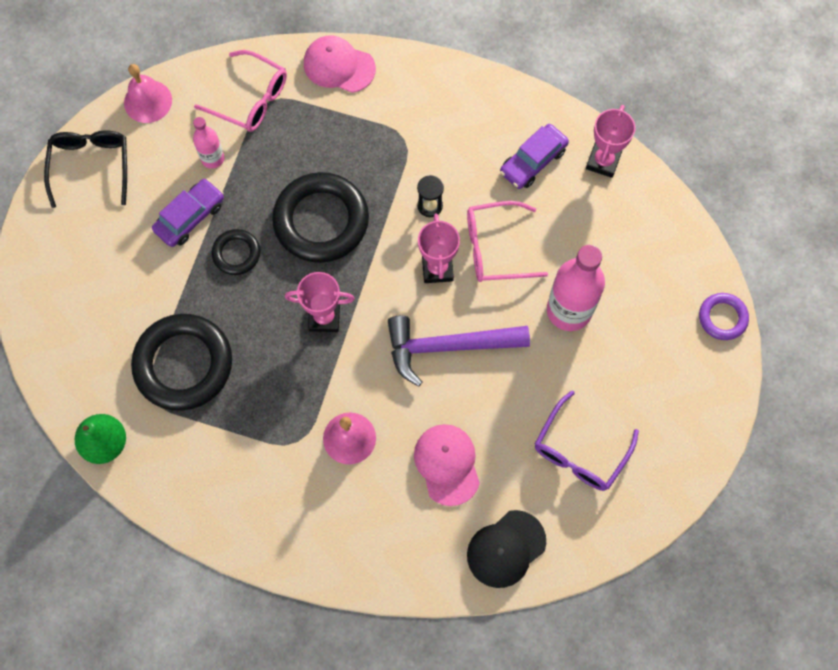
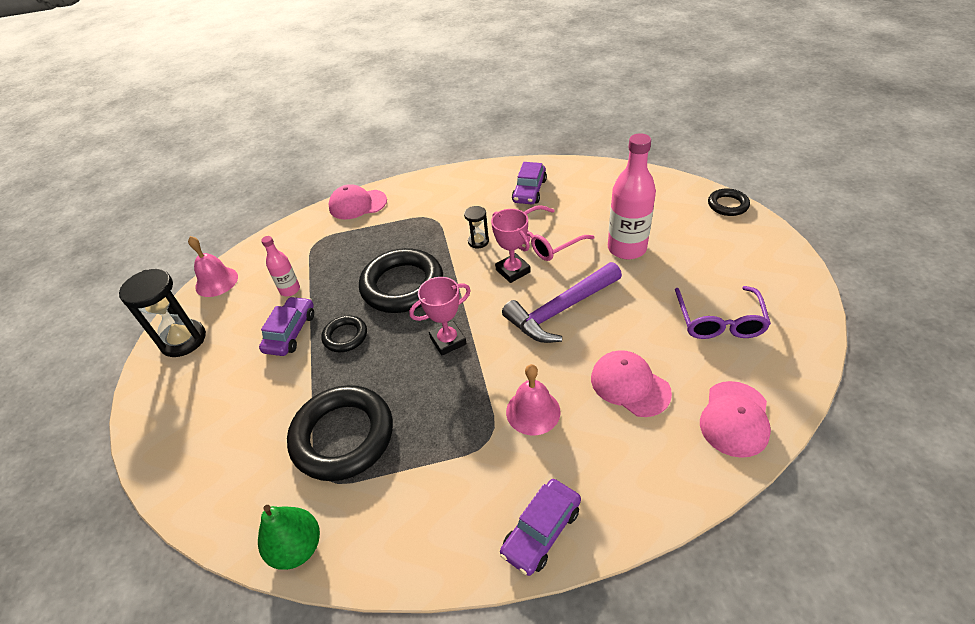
camera: 25 degrees left, 25 degrees down
black glasses [44,130,127,208] -> black hourglass [119,269,206,357]
pink glasses [194,50,287,132] -> none
black cap [467,510,546,588] -> pink cap [700,381,771,458]
pink trophy [586,105,635,178] -> none
purple ring [699,293,749,340] -> black ring [708,188,750,216]
none -> purple car [500,479,581,576]

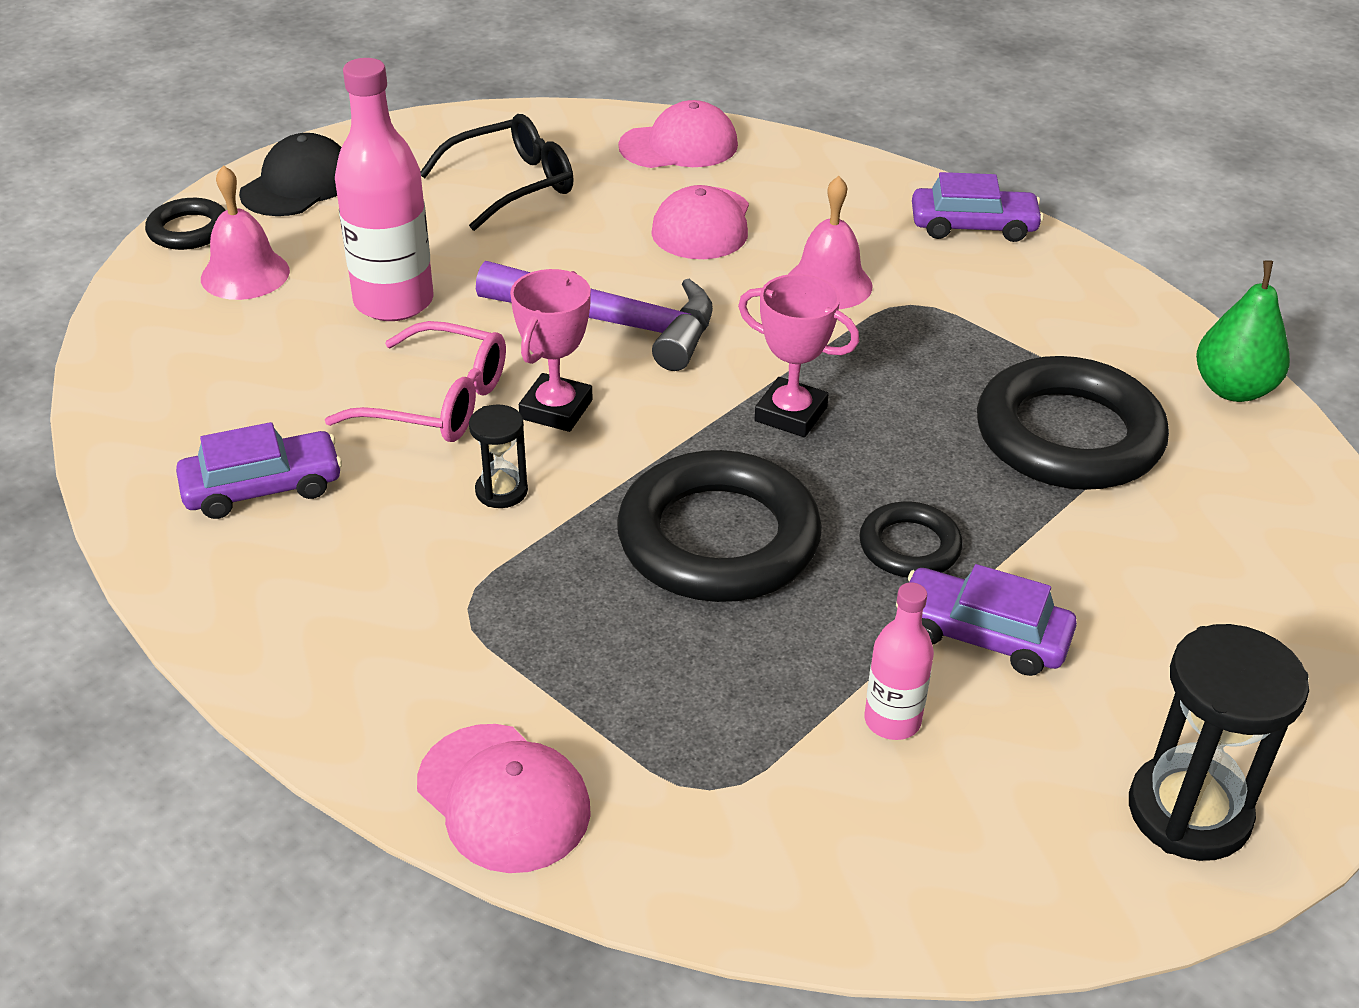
camera: 130 degrees left, 5 degrees down
pink bell [188,236,238,297] -> pink bell moved to [201,165,290,300]
purple car [259,296,314,356] -> purple car turned 45 degrees clockwise [896,564,1077,676]
purple glasses [675,286,771,339] -> black glasses [421,114,574,231]
none -> black cap [239,133,342,216]

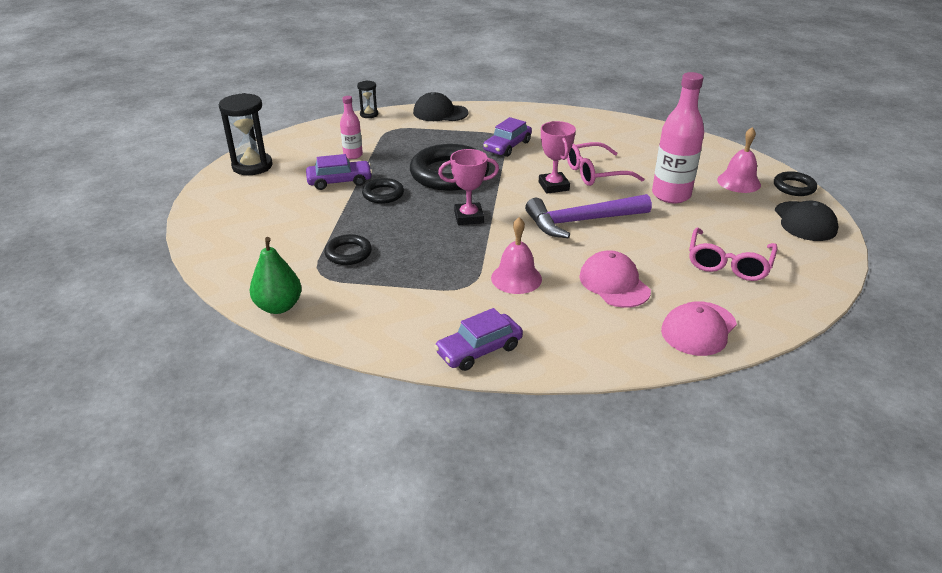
camera: 145 degrees right, 5 degrees down
purple car [176,422,342,519] -> purple car moved to [483,117,532,157]
pink cap [417,724,591,873] -> black cap [413,92,469,121]
black glasses [421,114,574,231] -> pink glasses [689,227,778,281]
black hourglass [469,405,528,508] -> black hourglass moved to [357,81,378,118]
black ring [977,356,1169,490] -> black ring [324,234,372,265], size x0.50

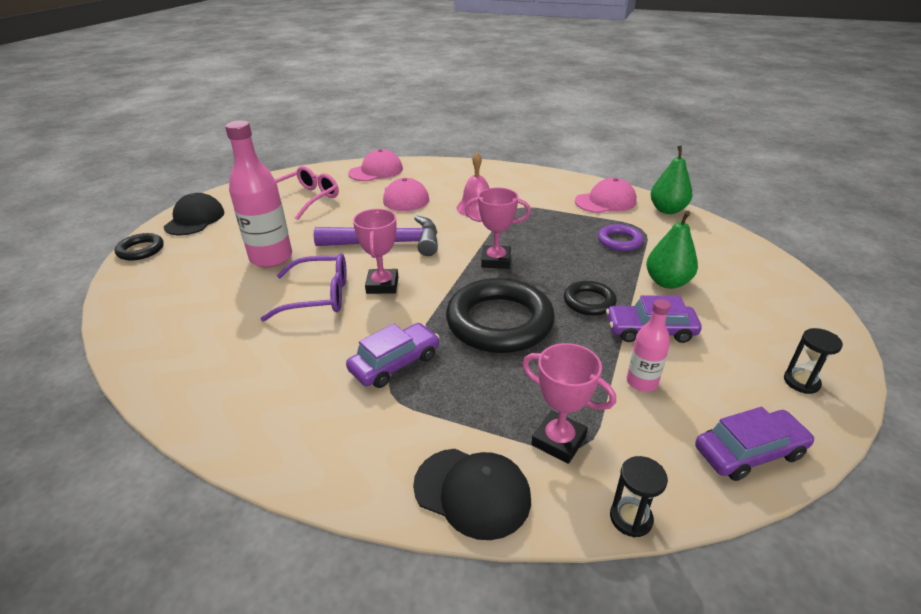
camera: 165 degrees left, 0 degrees up
black hourglass [219,93,273,175] -> black hourglass [784,328,843,394], size x0.53
black ring [324,234,372,265] -> purple ring [598,224,643,251]
purple car [434,308,523,371] -> purple car moved to [695,407,815,481]
pink glasses [567,142,644,186] -> purple glasses [261,253,347,322]
pink bell [717,127,761,193] -> none
none -> pink trophy [522,343,616,464]
none -> pink cap [575,178,637,213]
none -> green pear [646,211,698,289]

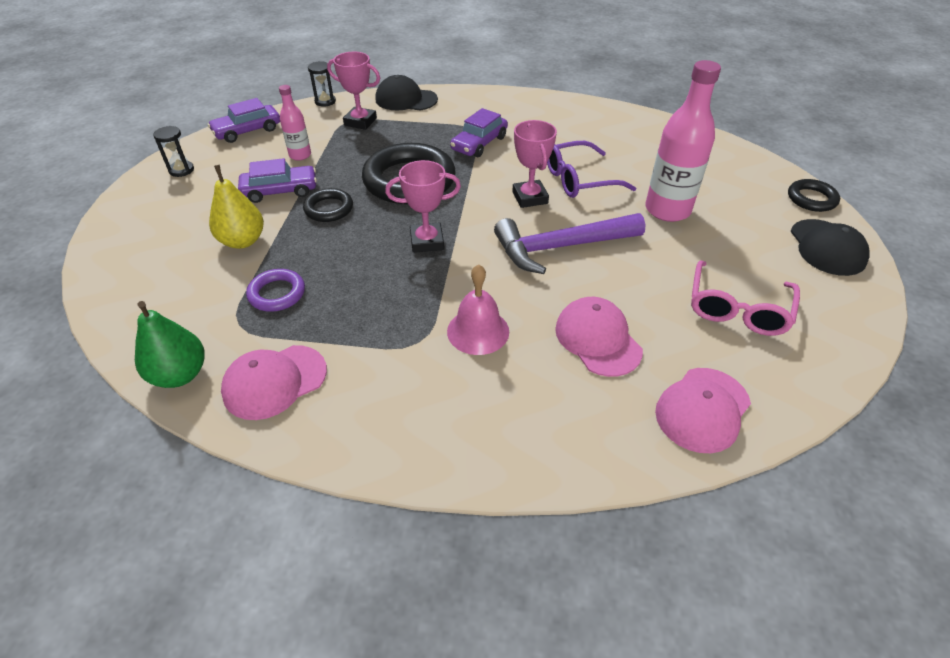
camera: 165 degrees right, 10 degrees up
green pear [646,211,698,289] -> yellow pear [209,165,264,249]

